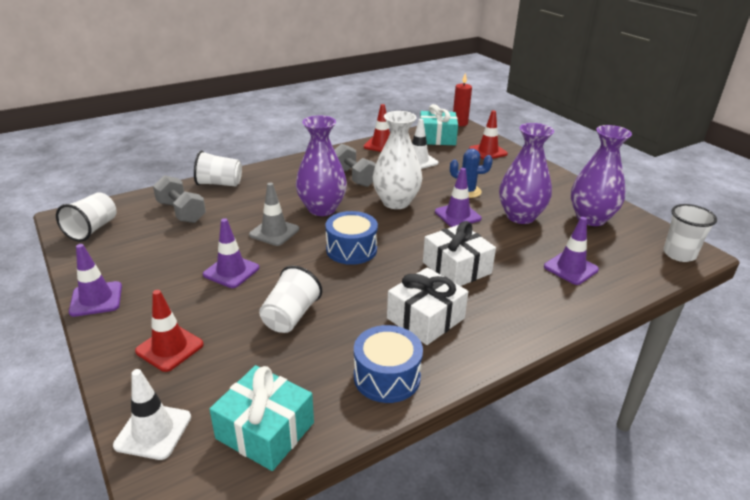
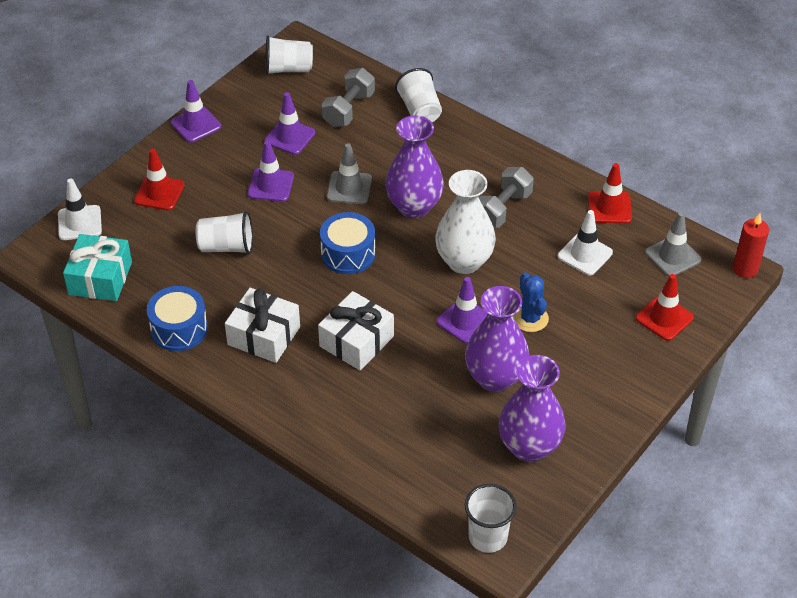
camera: 70 degrees right, 15 degrees up
turquoise gift [420,104,458,145] -> grey traffic cone [645,212,701,276]
purple traffic cone [544,217,599,285] -> purple traffic cone moved to [265,92,315,155]

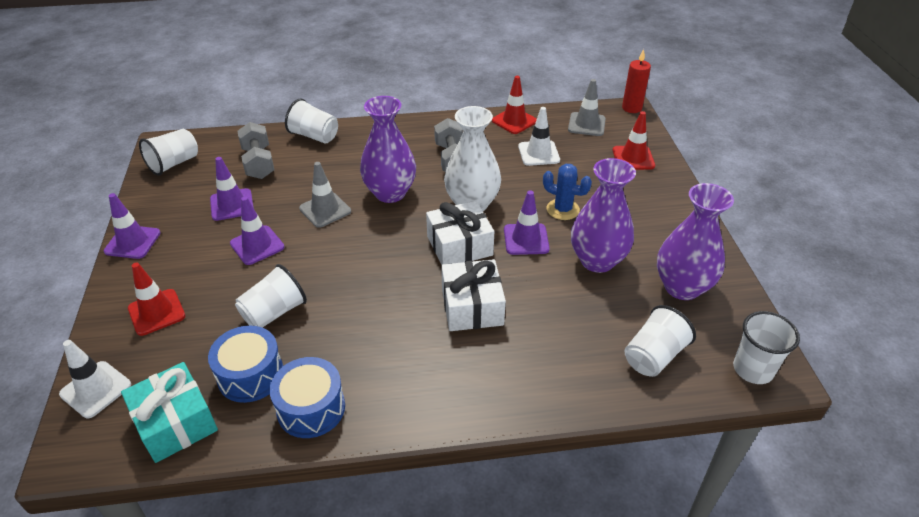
camera: 45 degrees left, 5 degrees down
white gift [225,288,300,363] -> white gift moved to [426,201,494,265]
blue drum [320,212,376,274] -> blue drum moved to [208,326,283,403]
none -> white cup [624,305,696,377]

